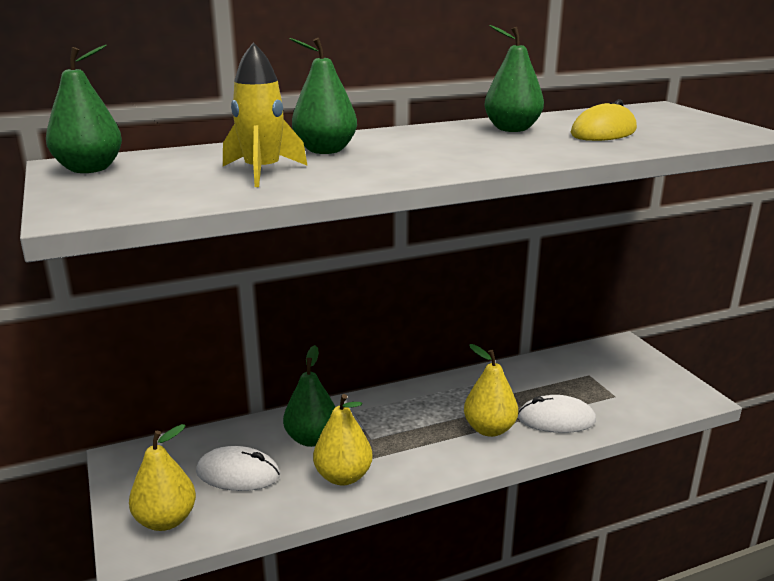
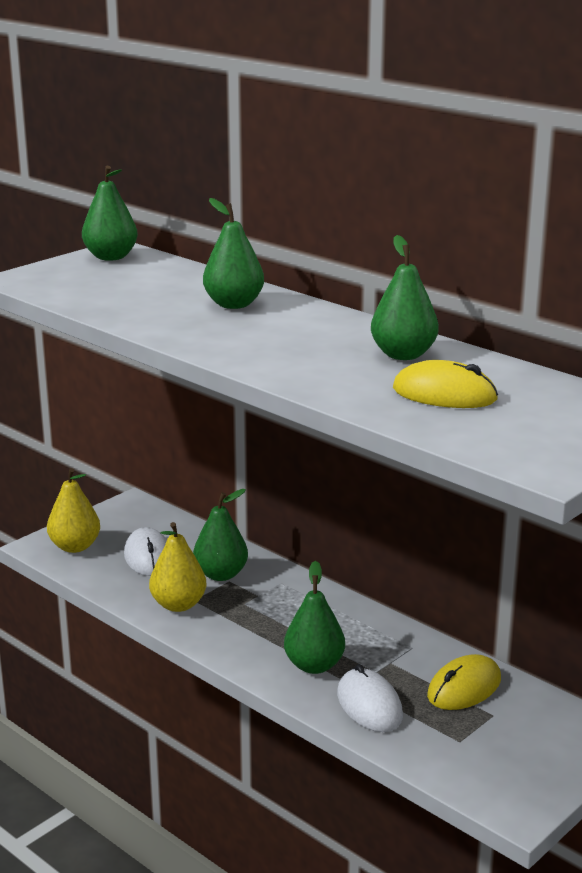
camera: 65 degrees right, 0 degrees up
yellow rocket [223,43,308,187] -> none
yellow pear [464,344,518,437] -> green pear [284,561,345,674]
none -> yellow mouse [427,654,501,710]

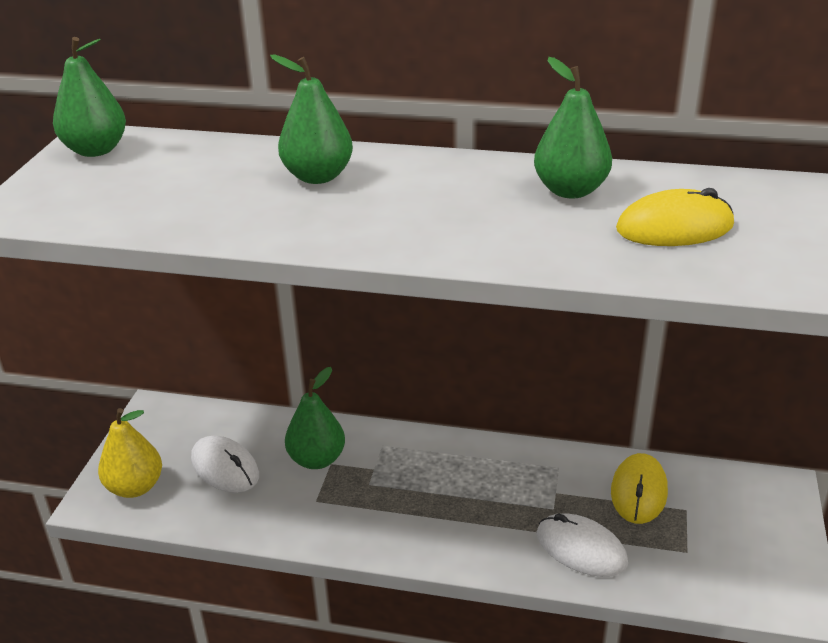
camera: 30 degrees left, 10 degrees up
yellow pear [149,522,206,612] -> none
green pear [284,561,345,674] -> none

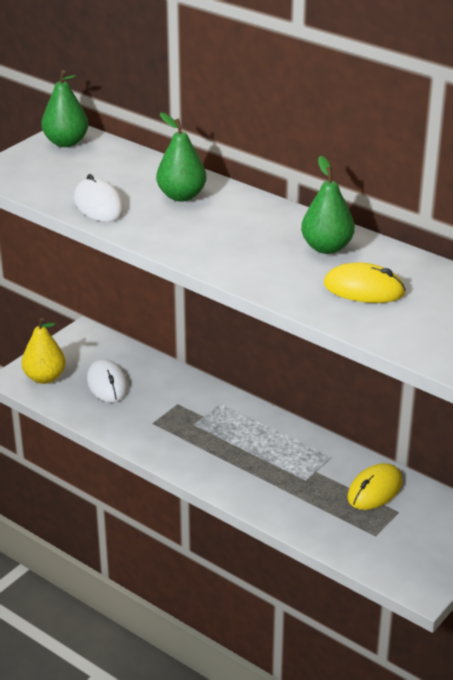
camera: 25 degrees right, 0 degrees up
green pear [285,367,345,469] -> none
white mouse [537,513,628,577] -> white mouse moved to [74,174,125,222]

